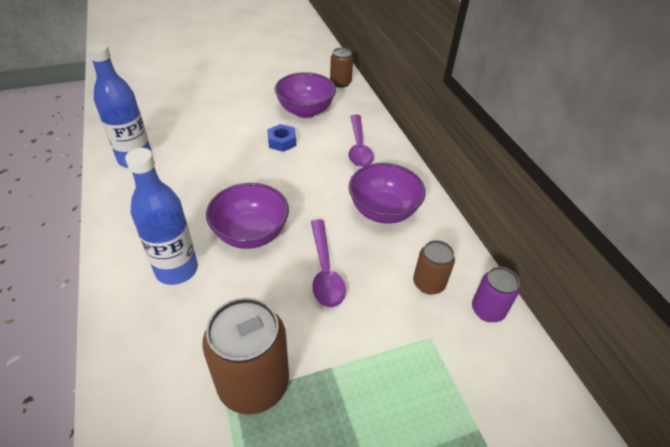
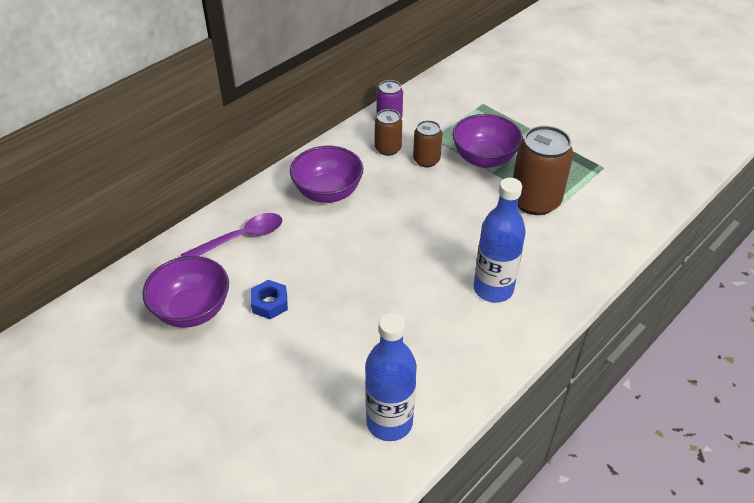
camera: 115 degrees left, 0 degrees up
purple bowl [206,183,289,249] -> purple bowl moved to [452,114,523,168]
purple spoon [311,219,346,308] -> none
brown can [330,48,353,88] -> brown can moved to [413,120,442,167]

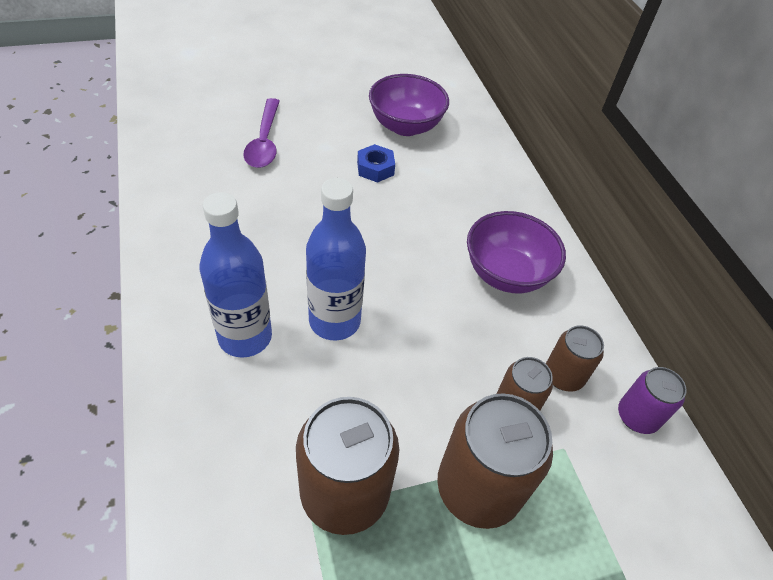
camera: 115 degrees right, 5 degrees up
purple spoon [180,213,282,257] -> purple spoon moved to [243,98,280,168]
blue bottle [365,313,417,441] -> blue bottle moved to [306,178,366,340]
purple bowl [452,114,523,168] -> brown can [437,393,553,529]

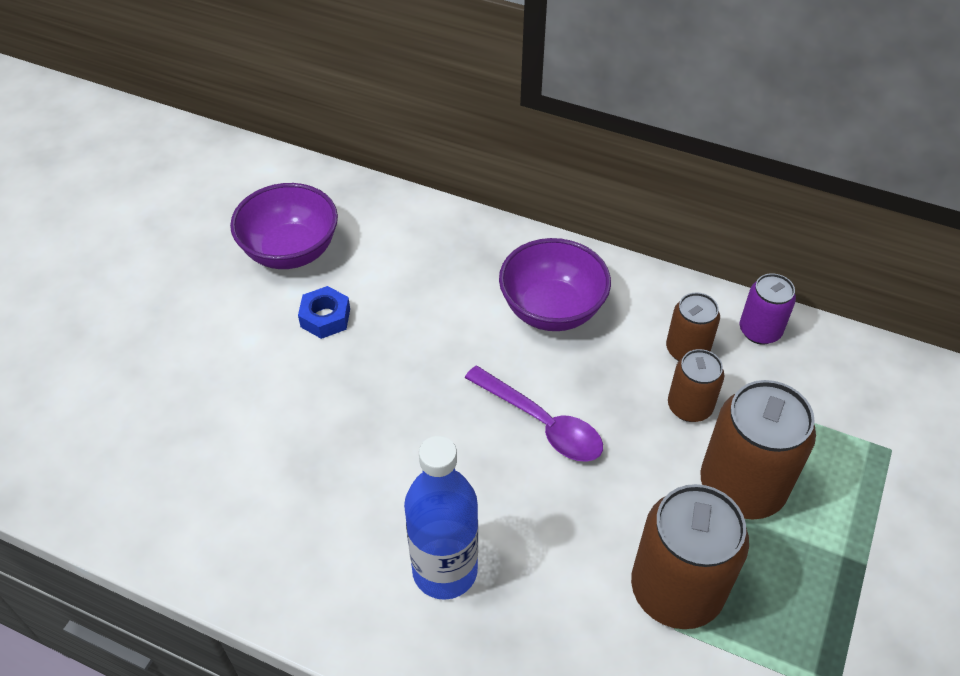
camera: 45 degrees left, 0 degrees up
purple spoon [243,98,280,168] -> purple spoon moved to [465,366,603,462]
blue bottle [306,178,366,340] -> none

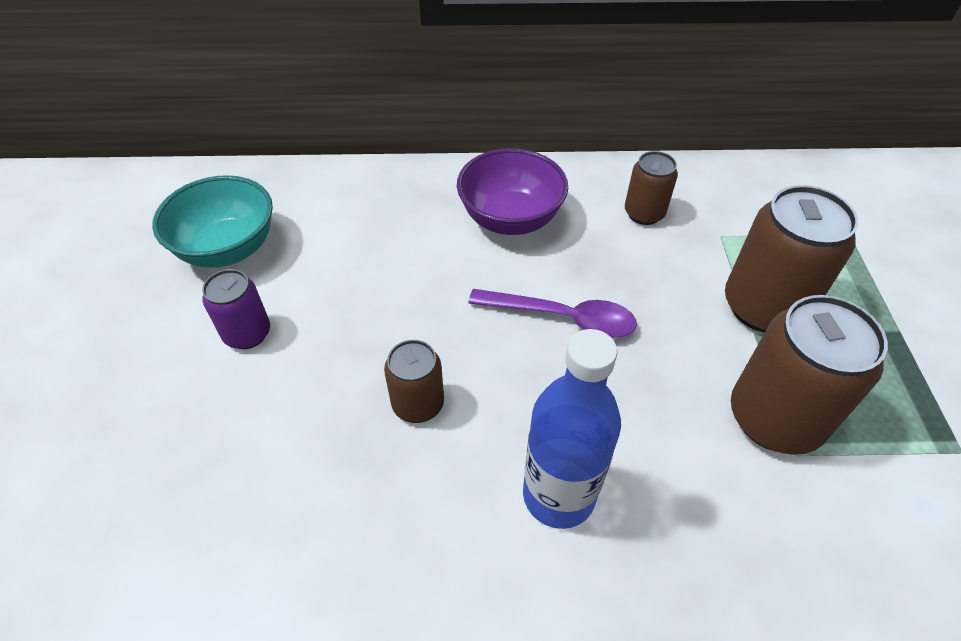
camera: 25 degrees left, 0 degrees up
purple bowl [230,183,338,269] -> turquoise bowl [152,175,273,268]
blue nut [298,286,350,339] -> none
brown can [668,349,724,422] -> brown can moved to [384,340,444,423]
purple can [740,273,796,345] -> purple can moved to [202,269,270,349]

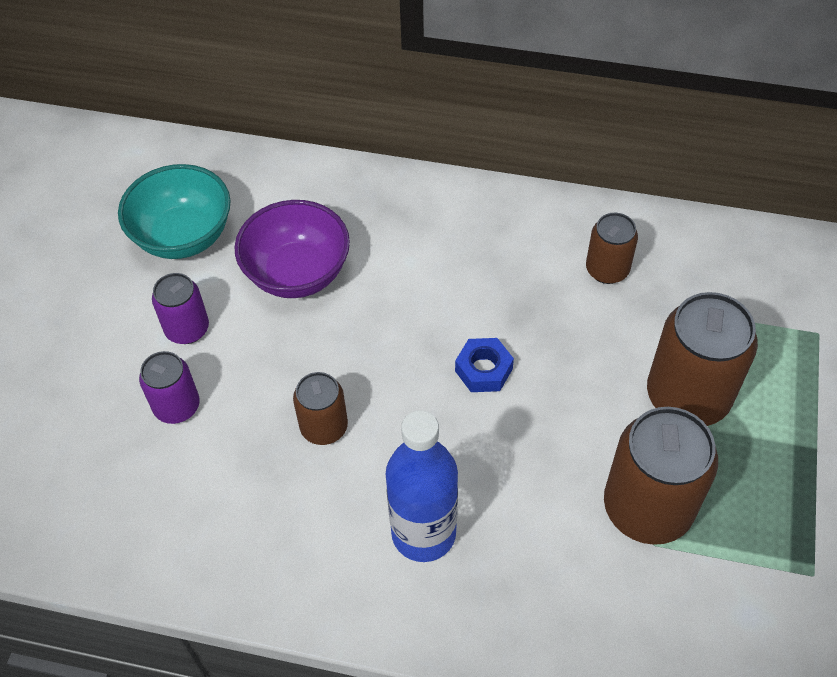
camera: 15 degrees right, 5 degrees up
purple bowl [457,148,568,235] -> purple bowl moved to [235,200,350,298]
purple spoon [468,289,637,338] -> blue nut [455,338,514,392]
none -> purple can [139,351,200,424]

